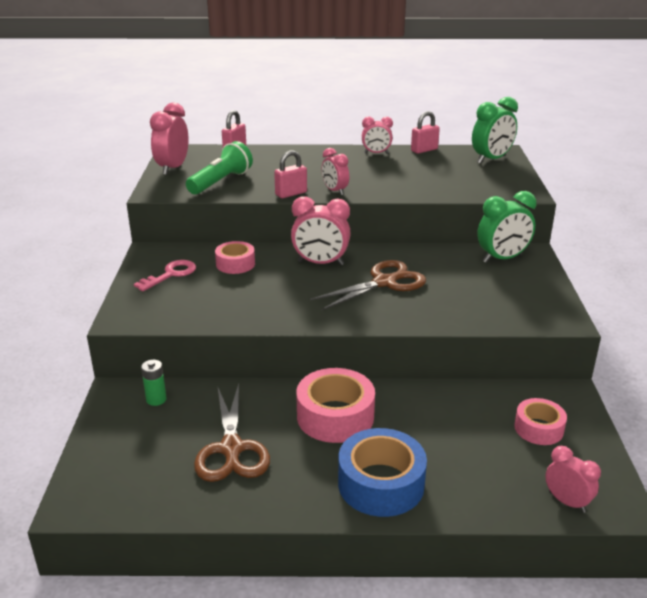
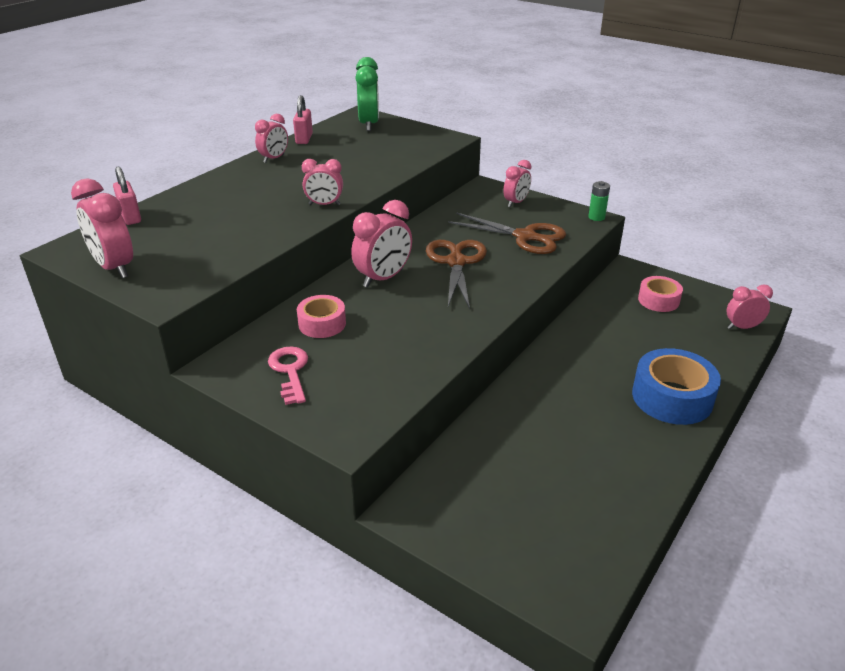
camera: 55 degrees left, 5 degrees up
green battery [141,360,167,406] -> green battery moved to [588,181,610,221]
green flashlight [186,141,253,194] -> none
brown scissors [194,383,270,482] -> brown scissors moved to [448,212,566,254]
pink padlock [274,150,307,198] -> none
pink tape [296,368,375,443] -> none
green clock [477,191,536,263] -> none
none -> pink clock [503,160,531,207]

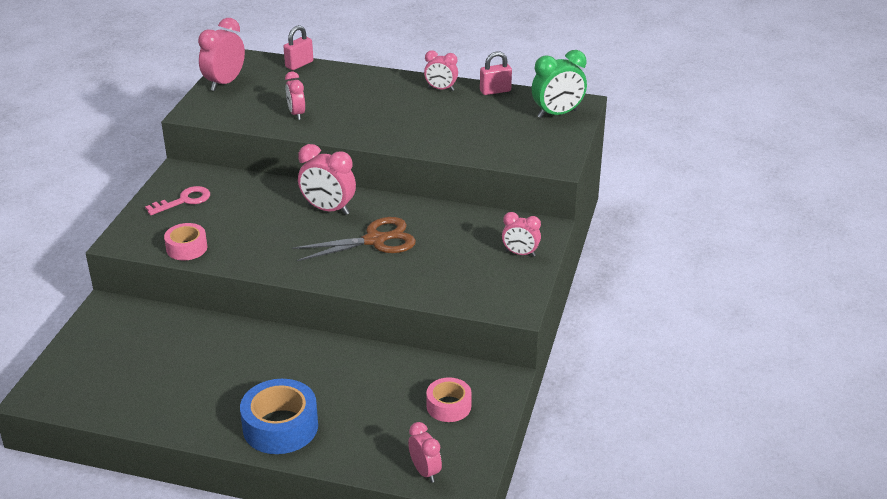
camera: 70 degrees right, 0 degrees up
pink tape [297,295,346,338] -> pink tape moved to [164,223,207,260]
pink clock [302,159,343,205] -> pink clock moved to [285,71,305,120]
brown scissors [448,212,566,254] -> none
green battery [588,181,610,221] -> none

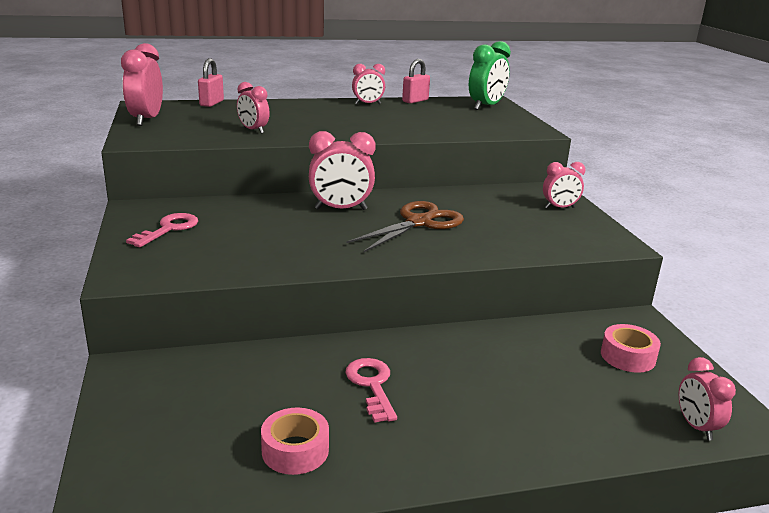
camera: 30 degrees left, 10 degrees down
pink tape [164,223,207,260] -> pink tape moved to [261,408,329,475]
blue tape [240,379,318,454] -> none
pink clock [408,422,442,483] -> pink clock turned 135 degrees counterclockwise [679,357,736,440]
none -> pink key [345,358,397,423]

